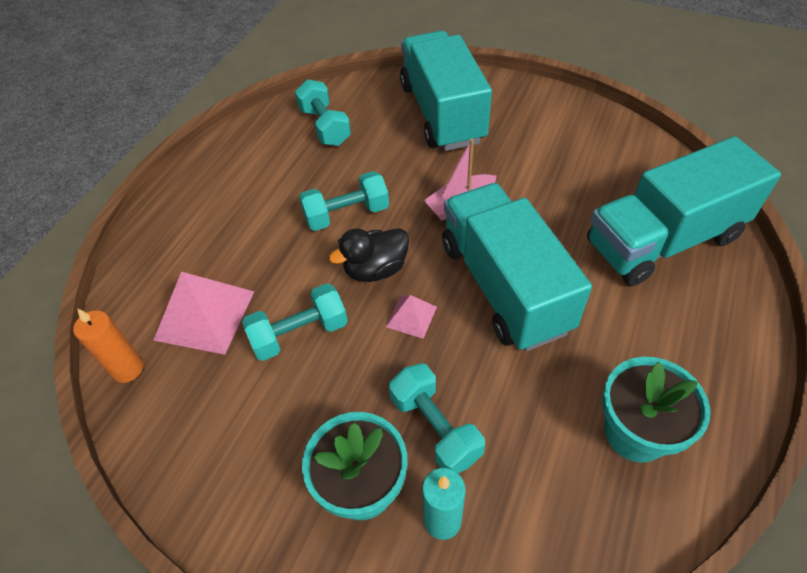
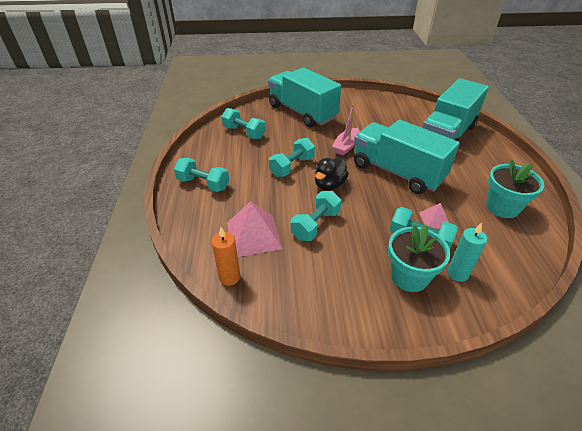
camera: 30 degrees left, 10 degrees down
pink pyramid [386,295,437,339] -> pink pyramid moved to [419,203,449,229]
none -> turquoise dumbbell [174,158,229,192]

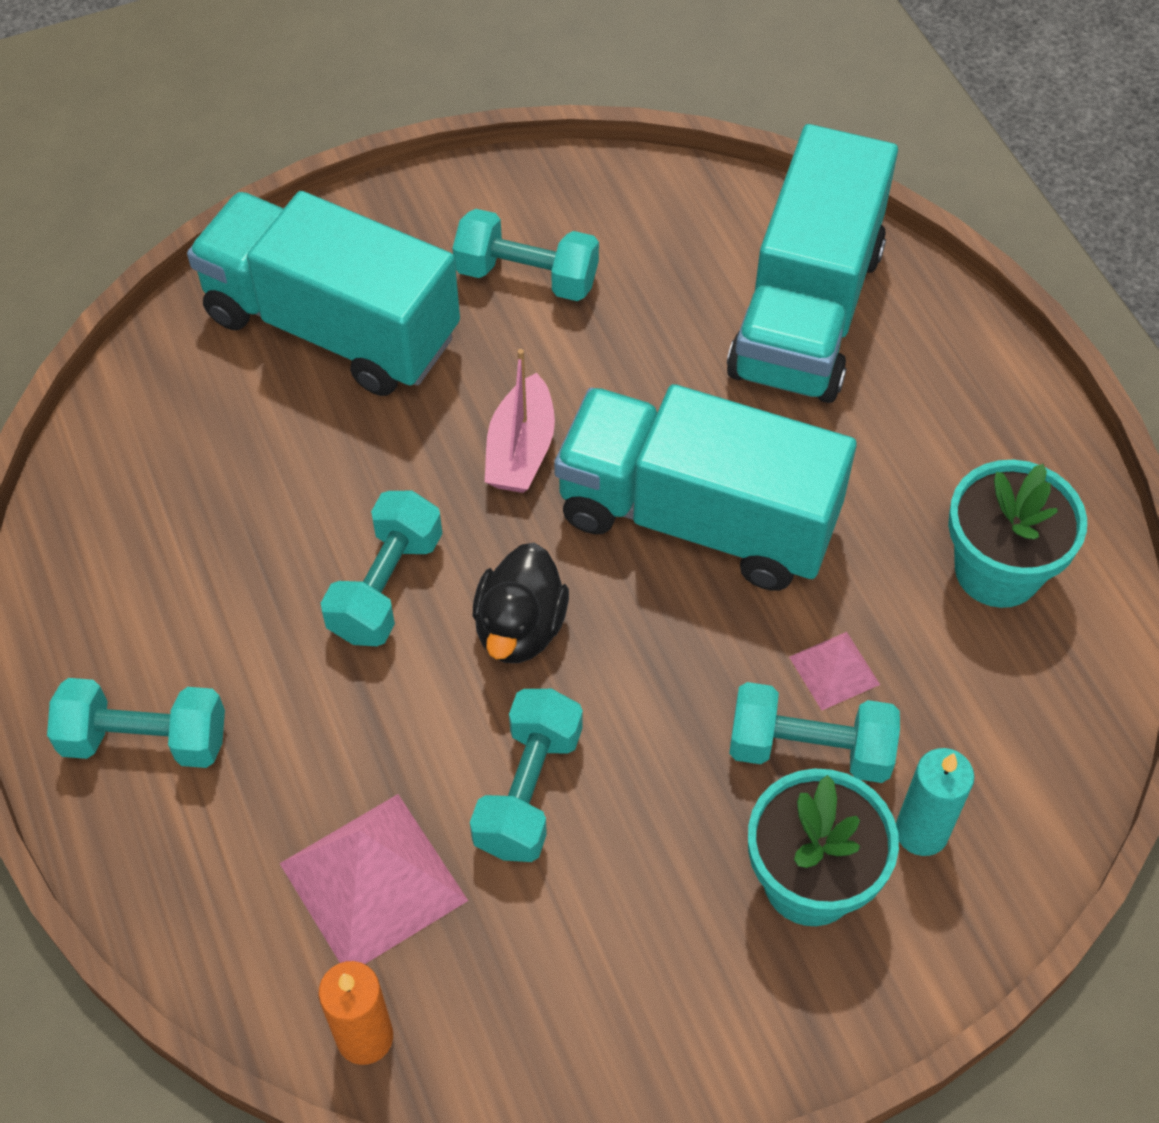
camera: 20 degrees left, 15 degrees up
turquoise dumbbell [221,108,266,139] -> turquoise dumbbell moved to [452,209,599,301]

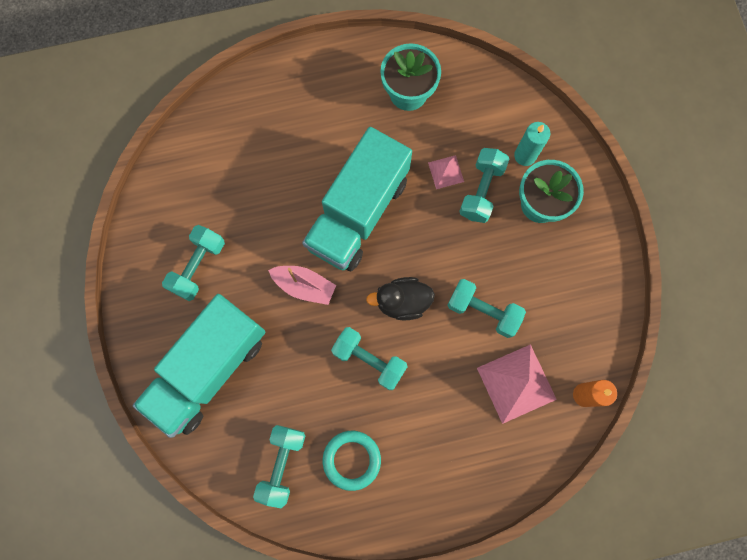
camera: 80 degrees left, 20 degrees up
turquoise dumbbell [47,678,225,768] -> turquoise dumbbell moved to [253,425,305,508]
black duck [473,543,569,663] -> black duck turned 150 degrees clockwise [366,277,435,320]
turquoise truck [727,124,898,403] -> none
none -> turquoise ring [323,431,381,491]

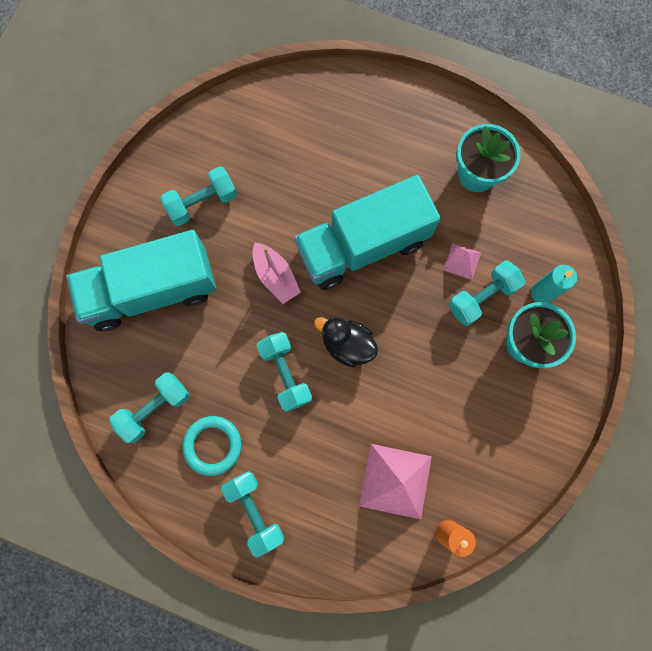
camera: 35 degrees right, 0 degrees up
turquoise dumbbell [448,279,526,338] -> turquoise dumbbell moved to [221,471,284,557]

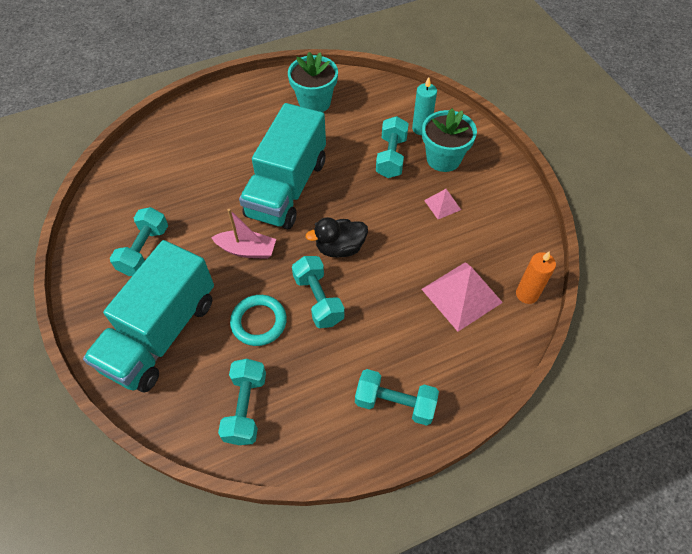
camera: 45 degrees left, 20 degrees down
turquoise ring [182,416,241,476] -> turquoise ring moved to [230,295,287,346]
turquoise dumbbell [257,332,312,412] -> turquoise dumbbell turned 45 degrees clockwise [292,256,345,328]
pink pyramid [444,243,481,280] -> pink pyramid moved to [424,189,461,219]

